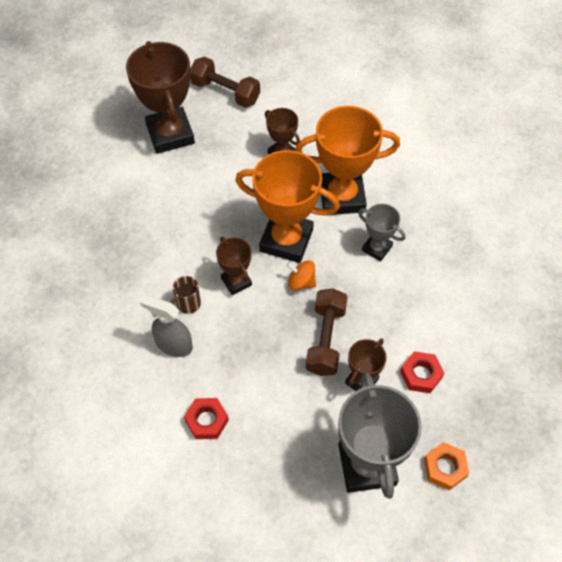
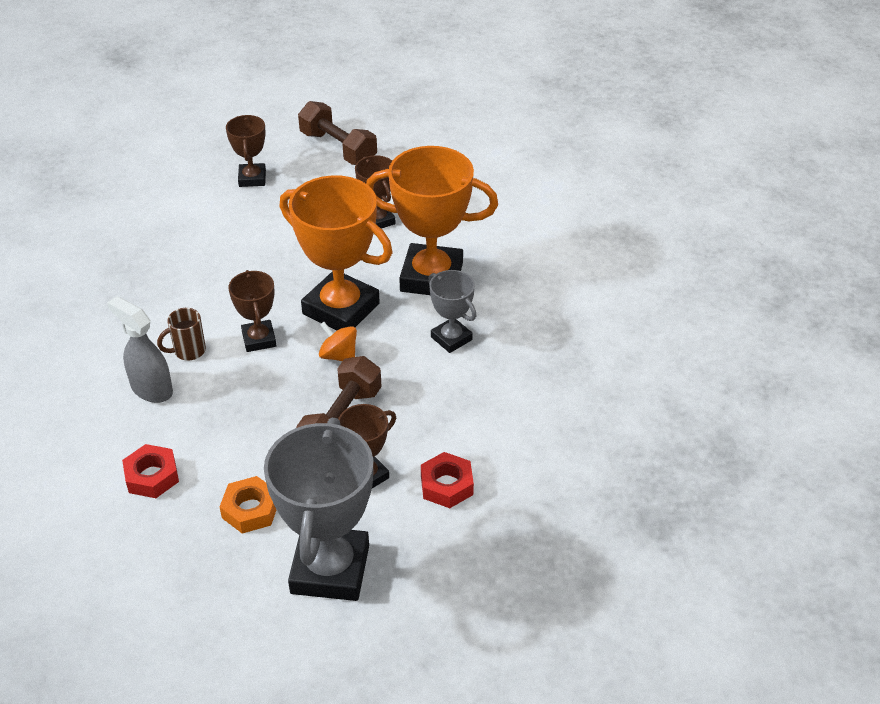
camera: 15 degrees right, 15 degrees down
brown trophy [126,41,195,154] -> brown trophy [226,115,266,187], size x0.52
orange nut [424,442,469,490] -> orange nut moved to [220,476,277,534]

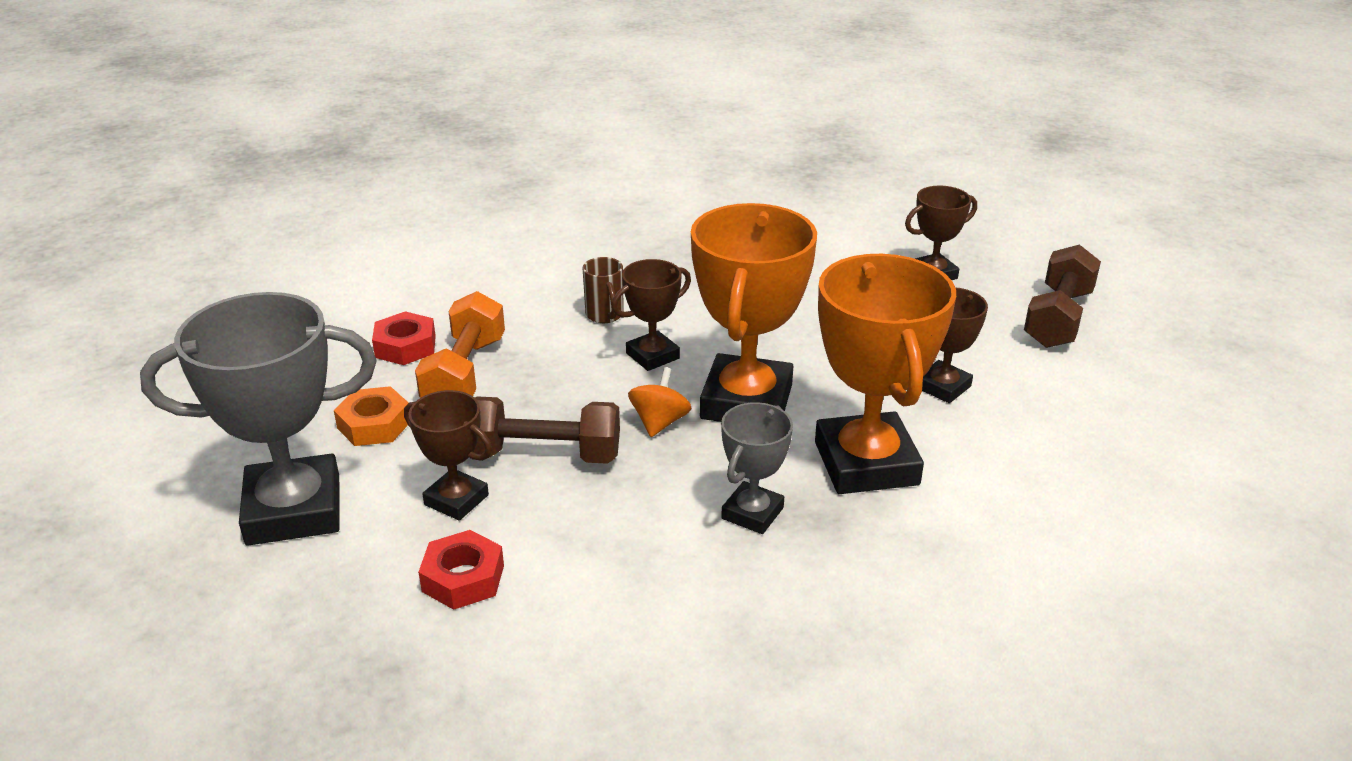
camera: 70 degrees right, 10 degrees down
grey spray bottle [107,296,173,403] -> none
brown mug [157,308,206,360] -> brown mug turned 150 degrees counterclockwise [583,257,624,323]
none -> orange dumbbell [415,291,505,398]

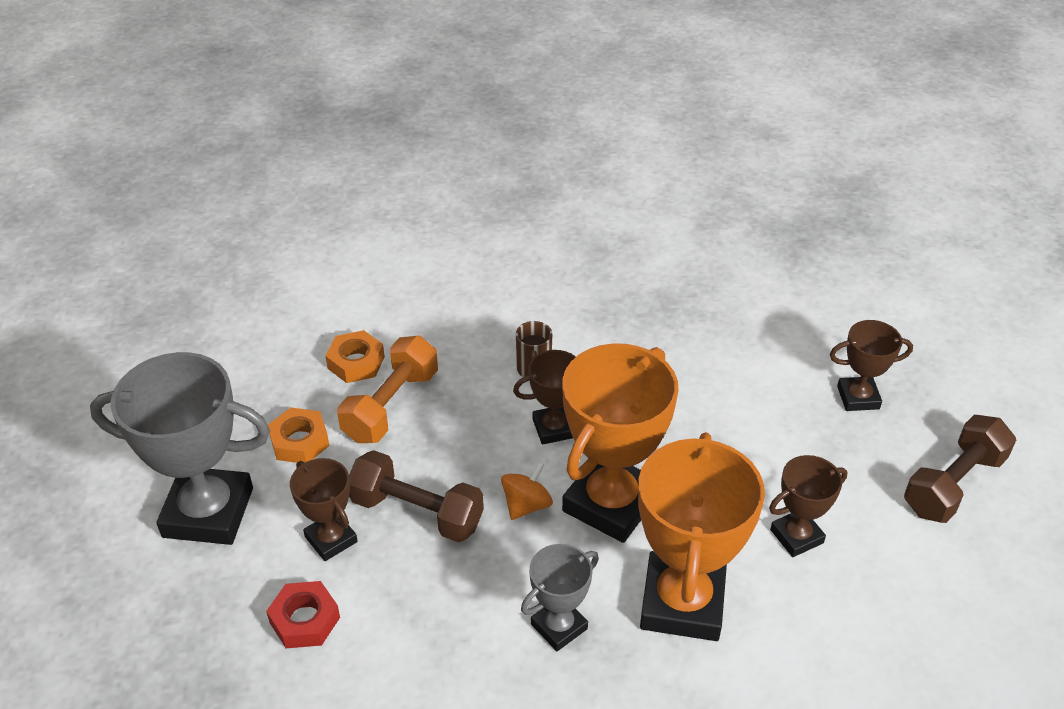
camera: 20 degrees right, 10 degrees up
red nut [372,311,436,365] -> orange nut [326,330,385,383]

